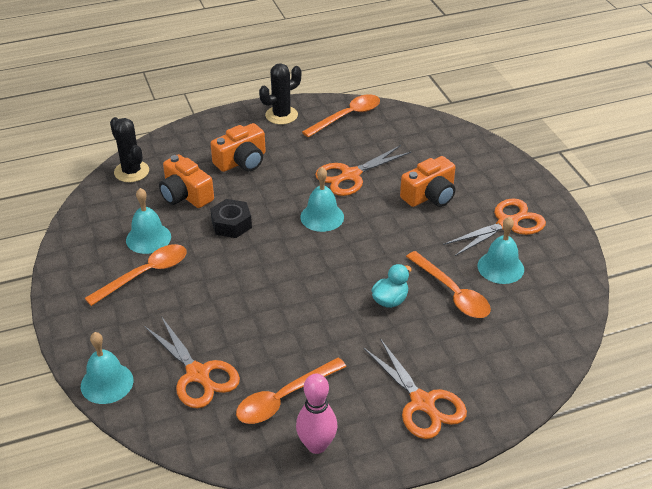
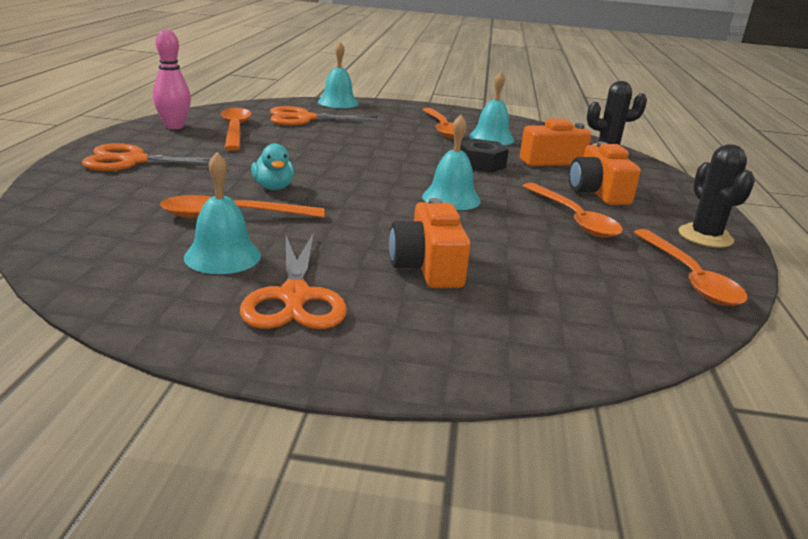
camera: 115 degrees right, 15 degrees down
orange scissors [315,145,411,196] -> none
none -> orange spoon [523,183,623,238]

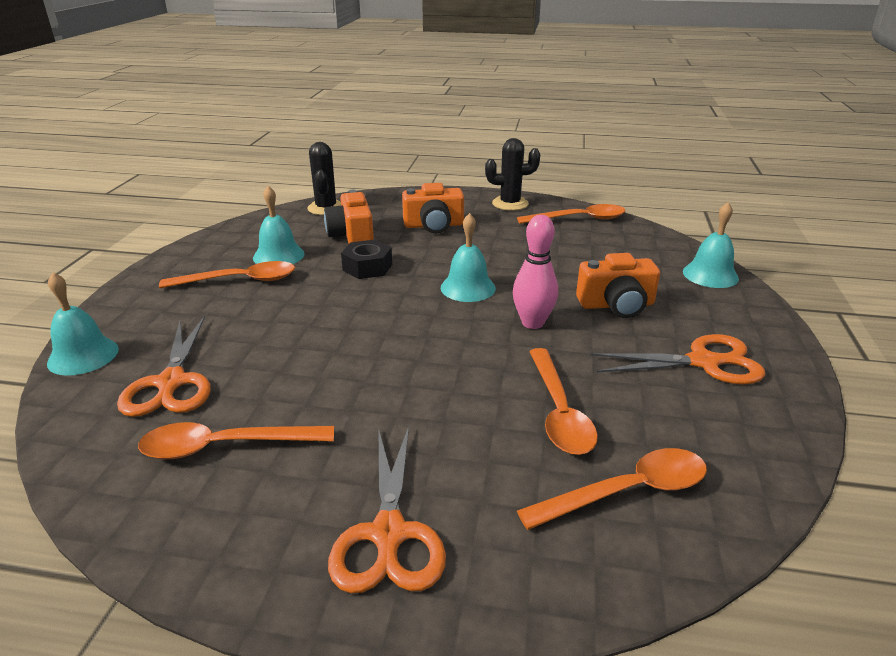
camera: 85 degrees left, 5 degrees up
pink bowling pin [153,29,191,129] -> pink bowling pin moved to [513,215,558,329]
turquoise bell [184,152,261,274] -> turquoise bell moved to [683,202,739,288]
turquoise duck [251,143,294,190] -> none
orange spoon [523,183,623,238] -> orange spoon moved to [517,448,707,530]

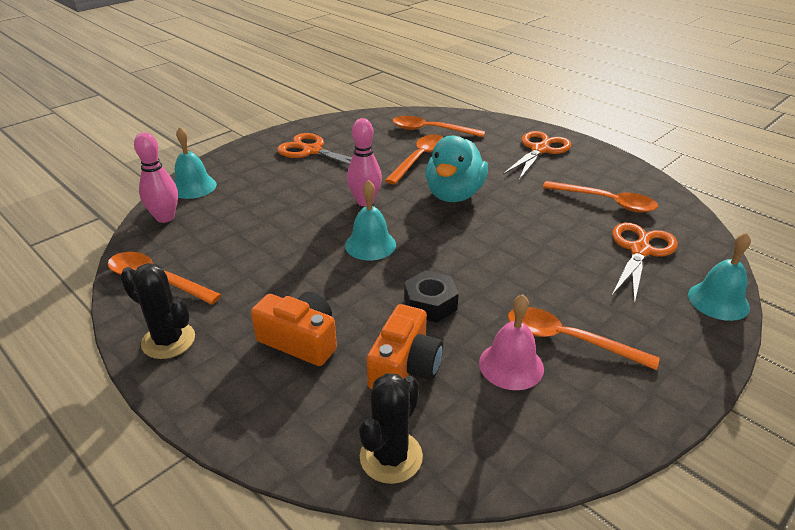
camera: 145 degrees left, 5 degrees up
turquoise bell [253,186,305,264] -> pink bell [479,294,544,390]
orange camera [576,253,660,318] -> none
none -> pink bowling pin [134,132,178,223]
none -> turquoise duck [425,136,488,202]

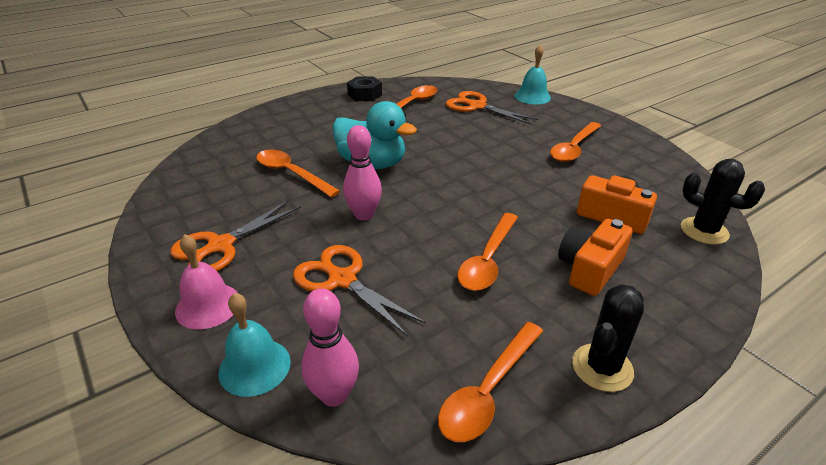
camera: 80 degrees left, 0 degrees up
turquoise bell [345,180,396,260] -> none
orange spoon [392,116,485,137] -> orange spoon moved to [458,213,518,291]
black nut [404,271,459,323] -> black nut moved to [347,77,382,101]
pink bell [479,294,544,390] -> pink bell moved to [175,234,238,329]
orange scissors [503,131,571,180] -> orange scissors moved to [293,245,425,337]

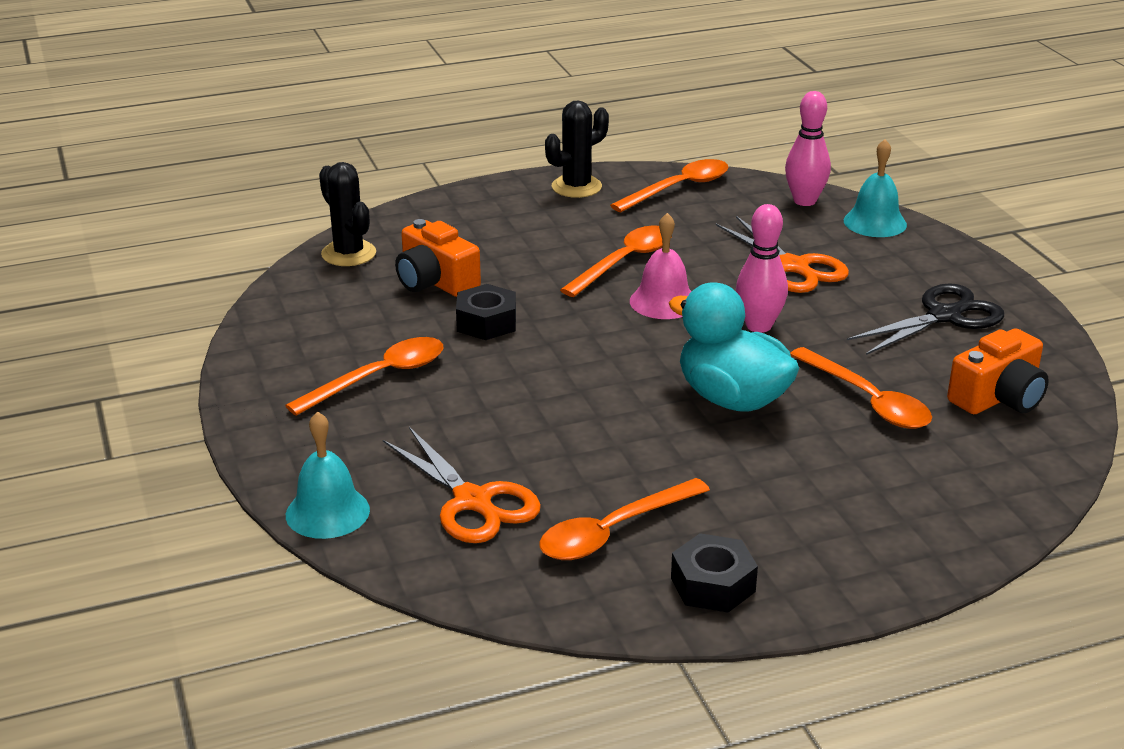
camera: 165 degrees left, 5 degrees down
orange scissors [170,200,301,271] -> black scissors [847,283,1004,355]
pink bell [175,234,238,329] -> pink bell moved to [630,213,691,319]
orange camera [558,219,633,296] -> orange camera moved to [947,328,1049,414]
none -> black nut [456,284,516,340]

